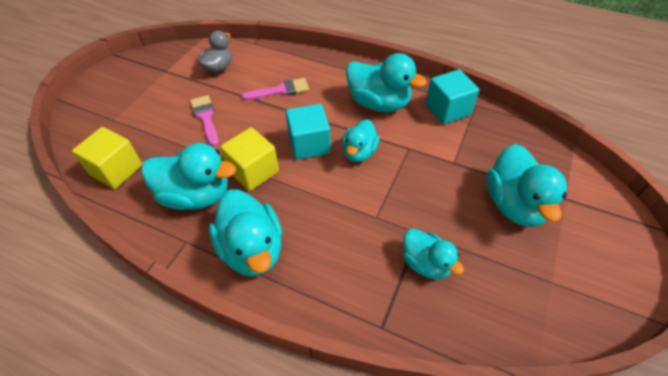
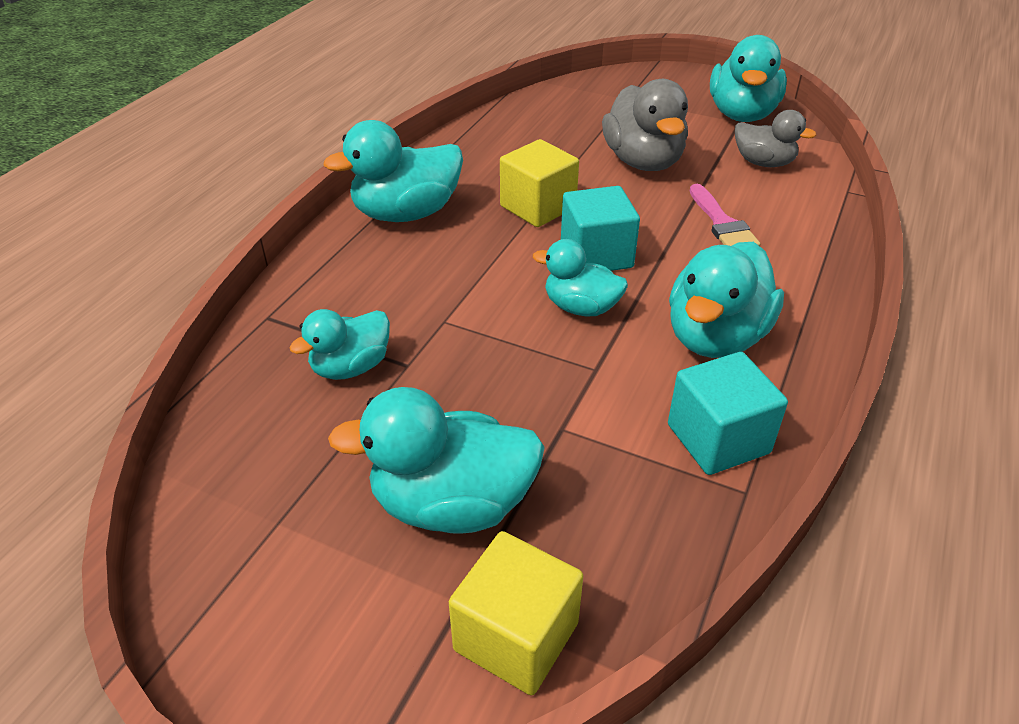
camera: 90 degrees right, 10 degrees down
yellow cube [72,127,142,189] -> yellow cube moved to [449,531,583,695]
turquoise duck [141,143,236,210] -> turquoise duck moved to [710,35,787,122]
pink brush [190,95,219,146] -> grey duck [602,79,688,171]

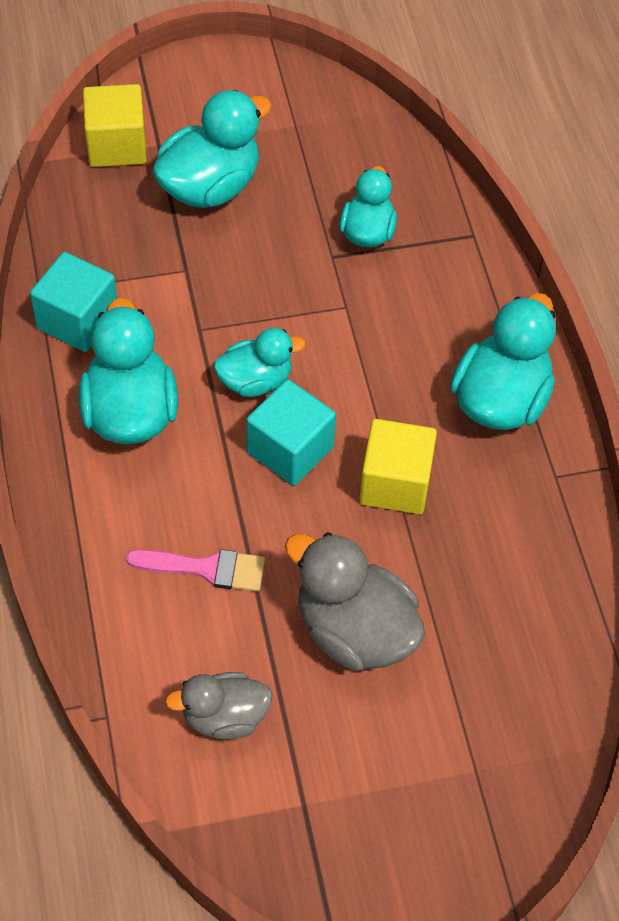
camera: 140 degrees right, 15 degrees up
pink brush [690,184,760,246] -> pink brush turned 150 degrees clockwise [126,549,265,592]
turquoise duck [710,35,787,122] -> none

